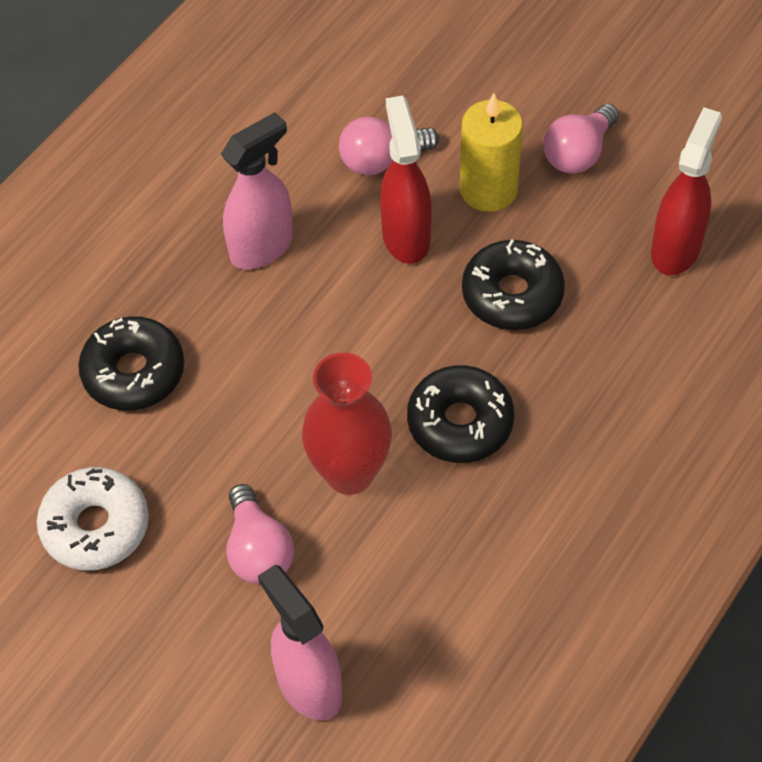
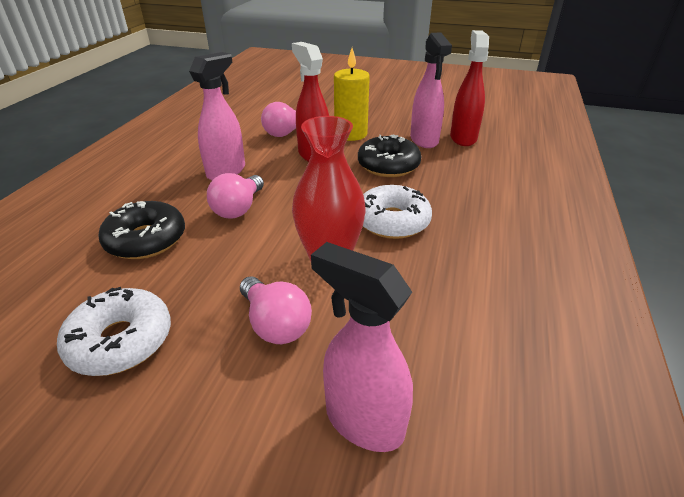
camera: 20 degrees left, 20 degrees down
black donut [407,365,514,463] -> white donut [363,185,432,239]
pink light bulb [543,104,619,174] -> pink light bulb moved to [207,173,264,218]
none -> pink spray bottle [410,32,452,148]

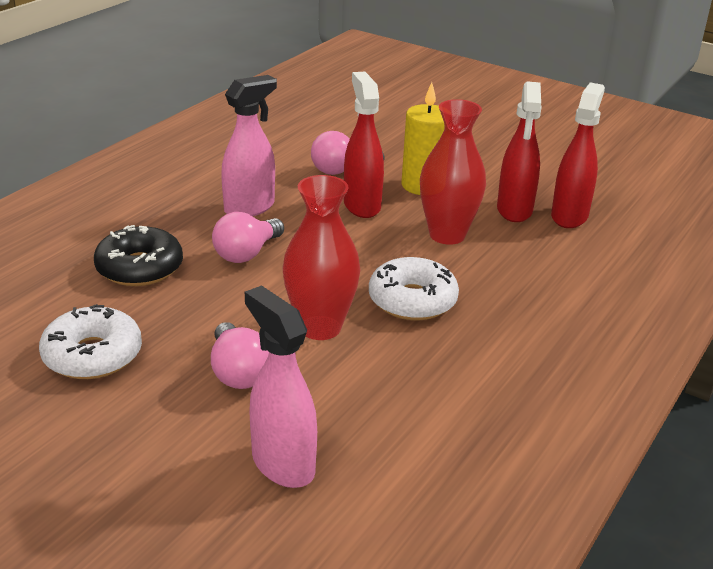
camera: 15 degrees right, 5 degrees down
black donut [358,134,422,177] -> red vase [420,99,486,245]
pink spray bottle [410,32,452,148] -> red spray bottle [497,81,542,222]

